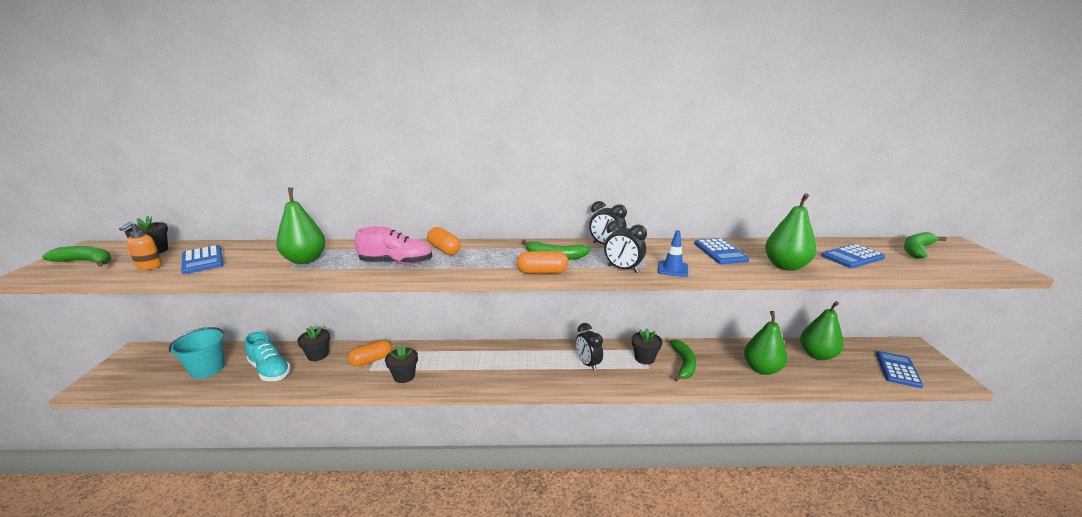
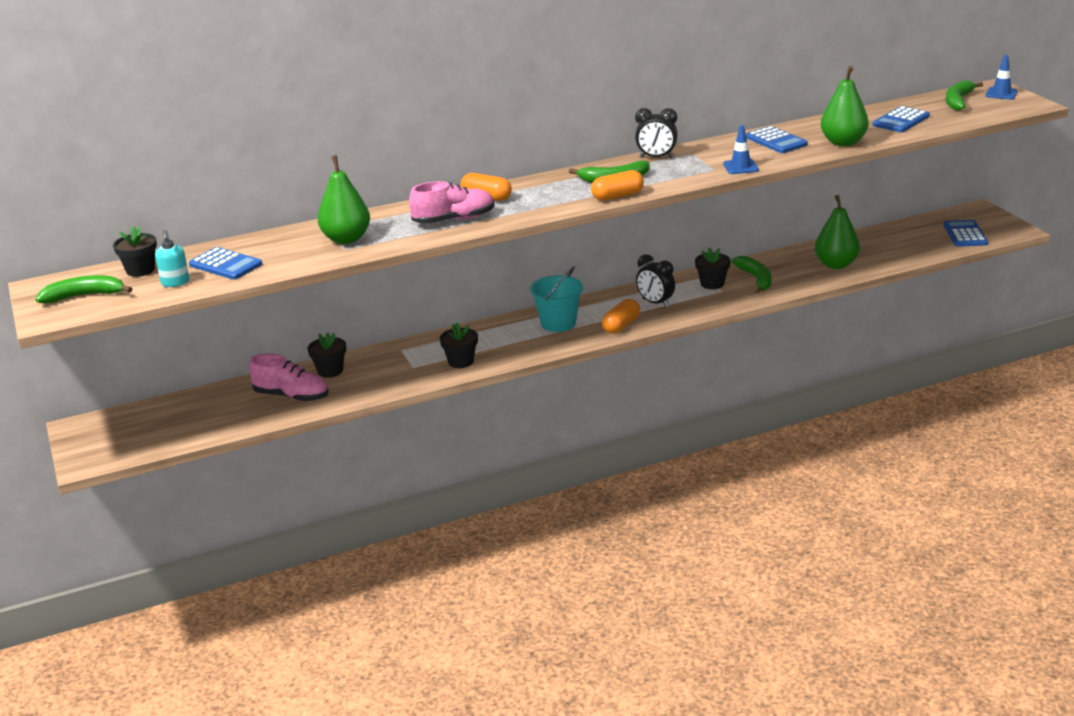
camera: 20 degrees left, 5 degrees up
orange soap dispenser [119,222,162,270] -> turquoise soap dispenser [155,230,189,287]
turquoise bucket [169,327,225,379] -> turquoise bucket moved to [530,266,583,332]
turquoise shoe [245,332,291,381] -> pink shoe [249,353,329,402]
orange capsule [348,340,392,366] -> orange capsule moved to [602,299,640,334]
black clock [604,220,647,273] -> none
green pear [800,301,844,360] -> none
none -> blue traffic cone [986,55,1018,100]

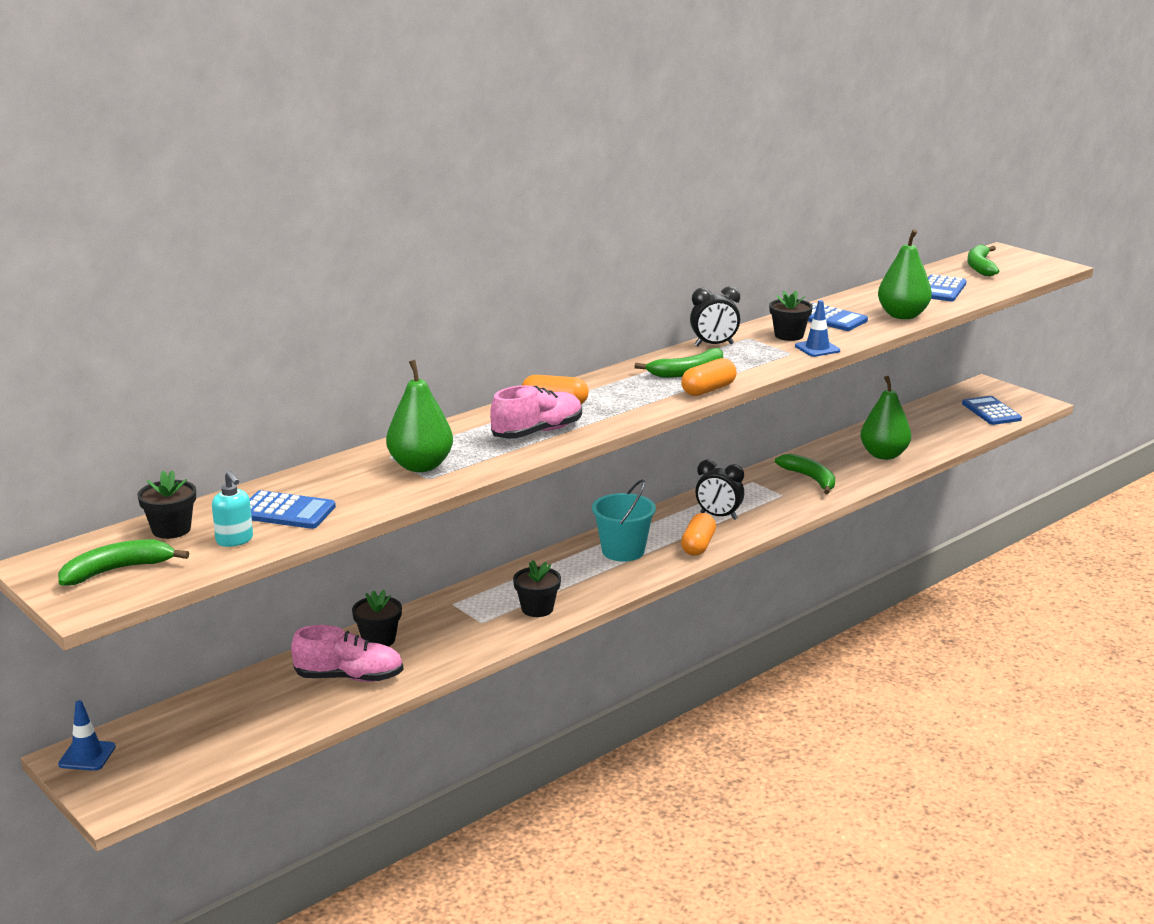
camera: 20 degrees left, 5 degrees down
black flower pot [695,247,731,289] -> black flower pot moved to [769,291,813,341]
blue traffic cone [986,55,1018,100] -> blue traffic cone moved to [58,700,116,771]

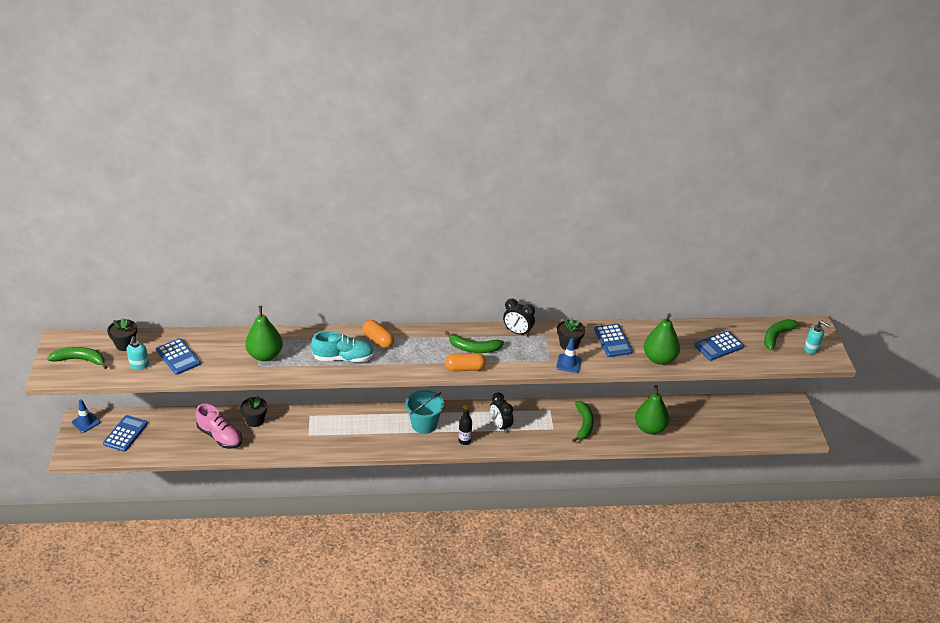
camera: 35 degrees right, 15 degrees up
pink shoe [490,385,582,439] -> turquoise shoe [311,331,374,362]
black flower pot [513,560,561,617] -> none
orange capsule [681,513,716,556] -> black bottle [459,405,472,445]
blue calculator [962,396,1022,425] -> blue calculator moved to [103,415,148,452]
none -> turquoise soap dispenser [804,321,830,354]

